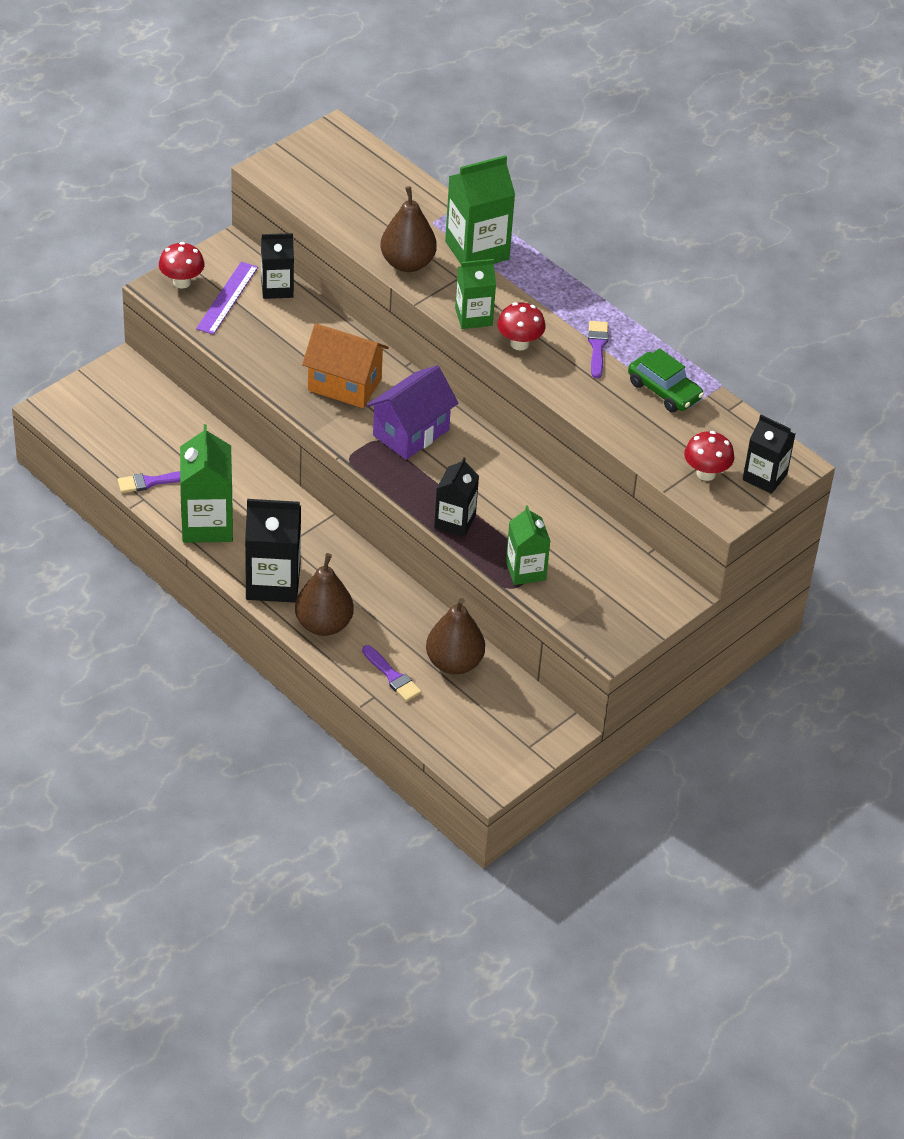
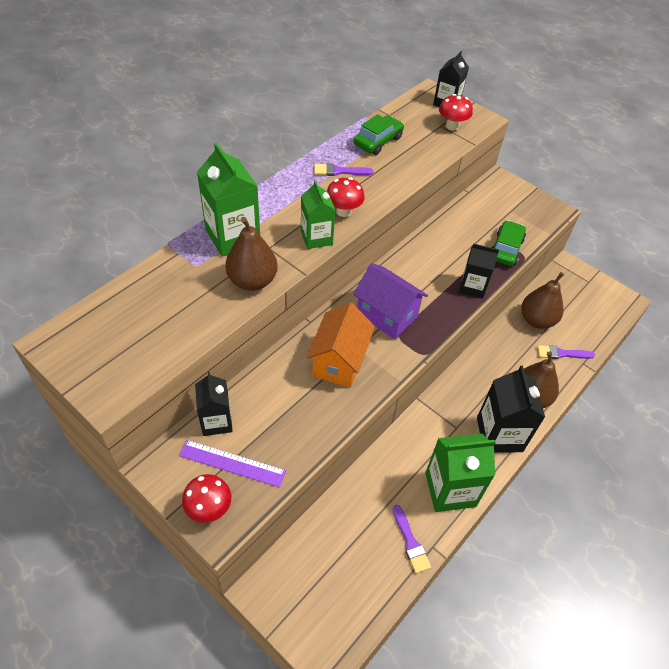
camera: 95 degrees left, 5 degrees up
purple brush [362,645,422,702] -> purple brush turned 135 degrees counterclockwise [537,345,595,359]
green carton [506,505,550,585] -> green car [492,220,526,266]

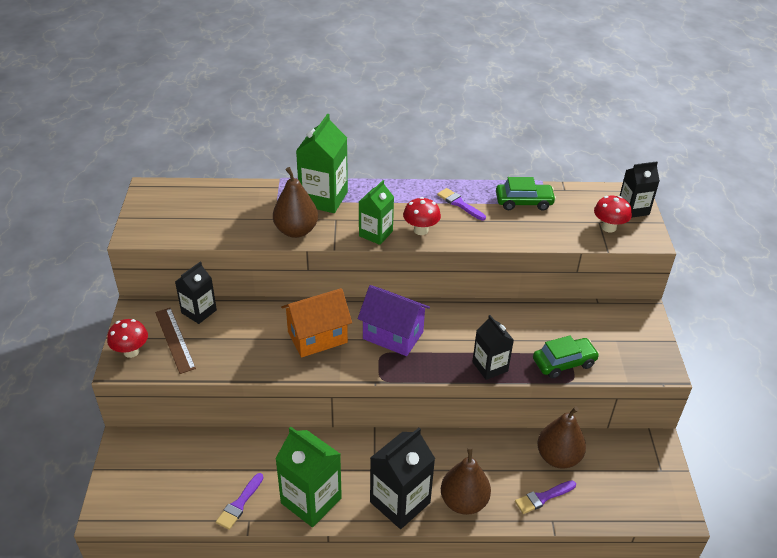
camera: 50 degrees right, 10 degrees down
purple ruler [179,440,286,488] -> brown ruler [155,308,196,374]
purple house [353,263,428,339] -> purple house turned 60 degrees counterclockwise [358,285,430,356]
purple brush [537,345,595,359] -> purple brush turned 75 degrees counterclockwise [515,481,576,514]

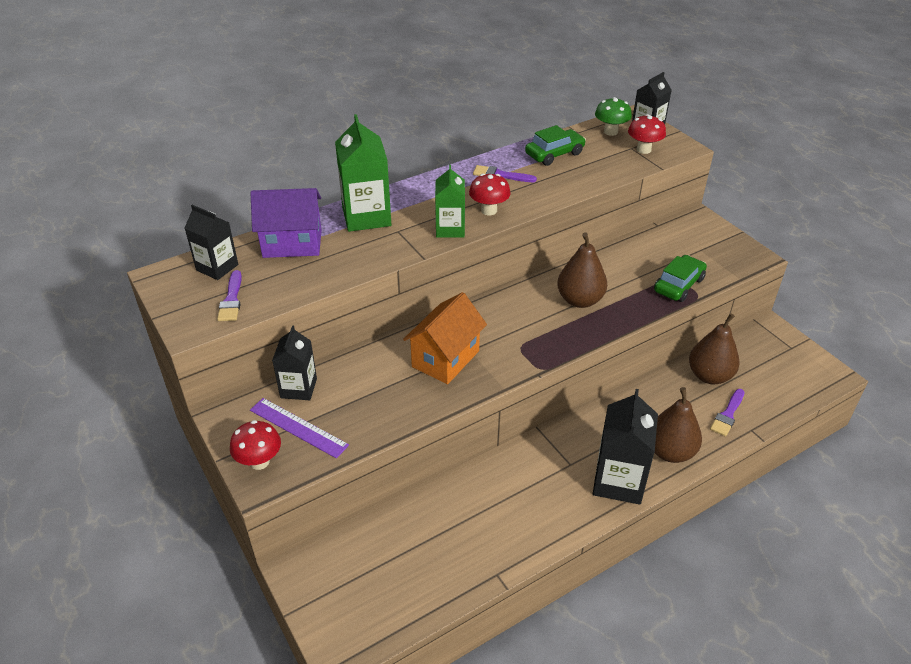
camera: 30 degrees left, 0 degrees up
brown ruler [155,308,196,374] -> purple ruler [250,398,349,458]
purple brush [216,473,263,530] -> purple brush moved to [217,270,242,321]
brown pear [273,167,318,238] -> brown pear moved to [557,232,607,308]
green carton [275,427,342,527] -> none
purple house [358,285,430,356] -> purple house moved to [250,188,322,258]
black carton [472,315,514,380] -> black carton moved to [185,205,238,280]
none -> green mushroom [595,97,632,136]

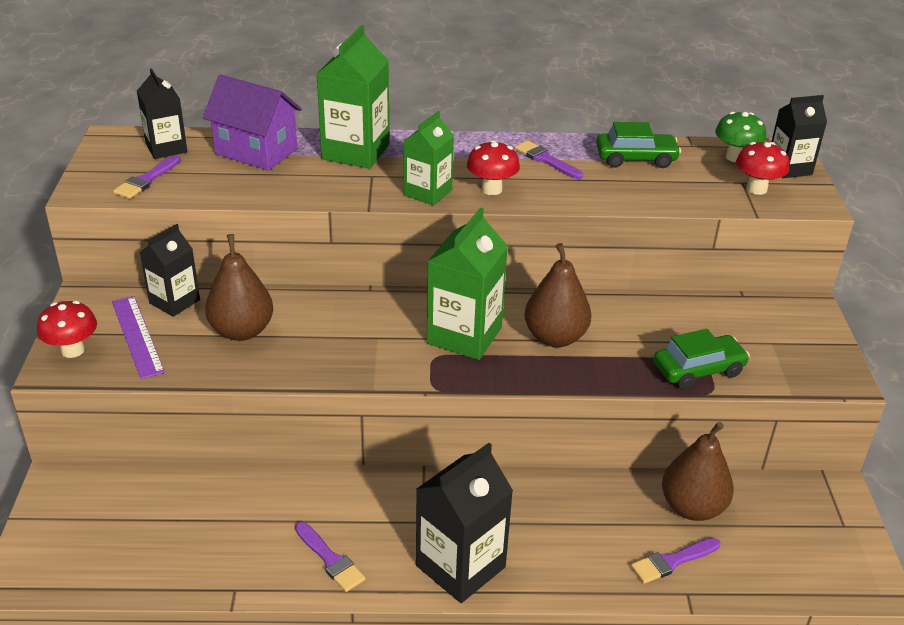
camera: 30 degrees right, 5 degrees down
orange house [403,292,487,384] -> none
brown pear [654,387,702,463] -> brown pear moved to [205,234,273,341]
none -> purple brush [295,522,366,592]
none -> green carton [427,207,508,360]

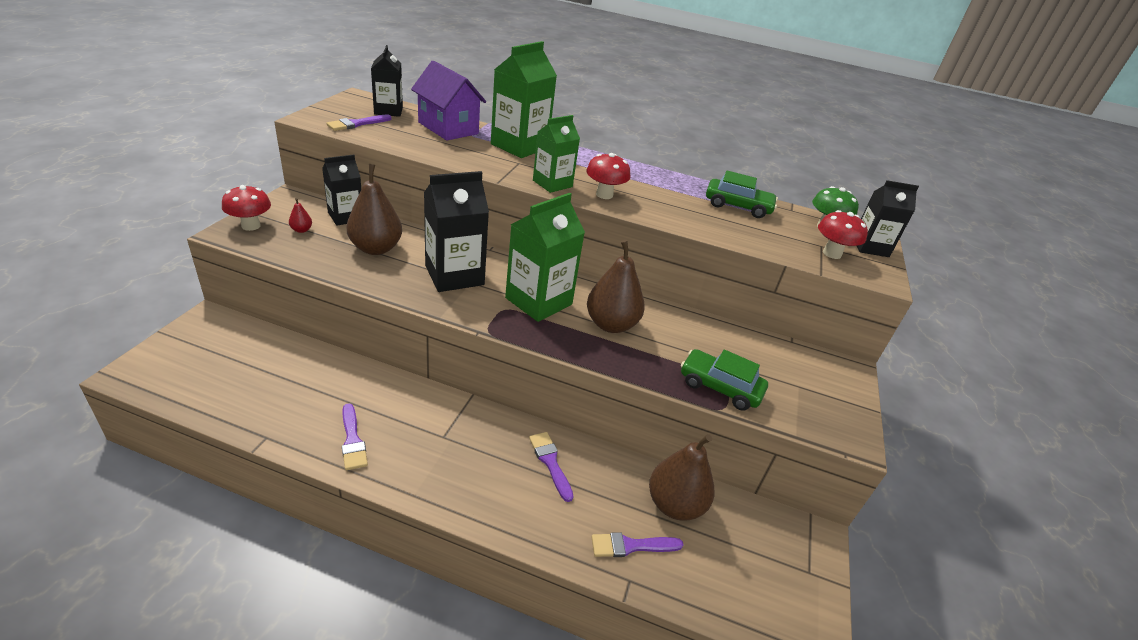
camera: 15 degrees right, 0 degrees up
purple ruler [112,296,165,379] -> red pear [289,198,312,233]
black carton [416,443,513,603] -> black carton moved to [424,171,489,292]
purple brush [515,140,583,179] -> purple brush moved to [529,432,574,502]
green car [654,329,750,389] -> green car turned 150 degrees counterclockwise [681,349,768,410]

